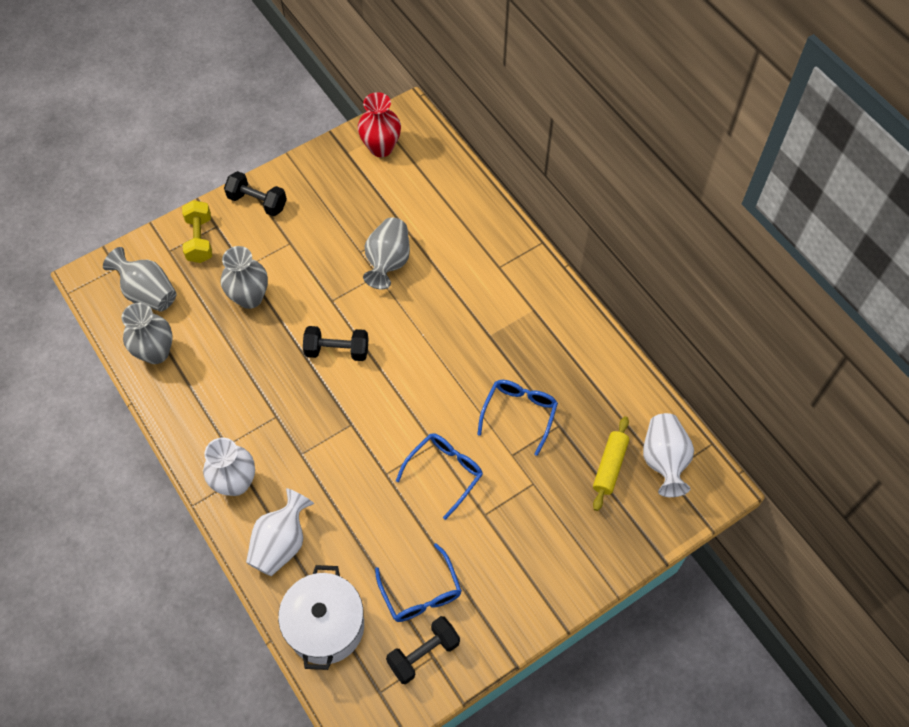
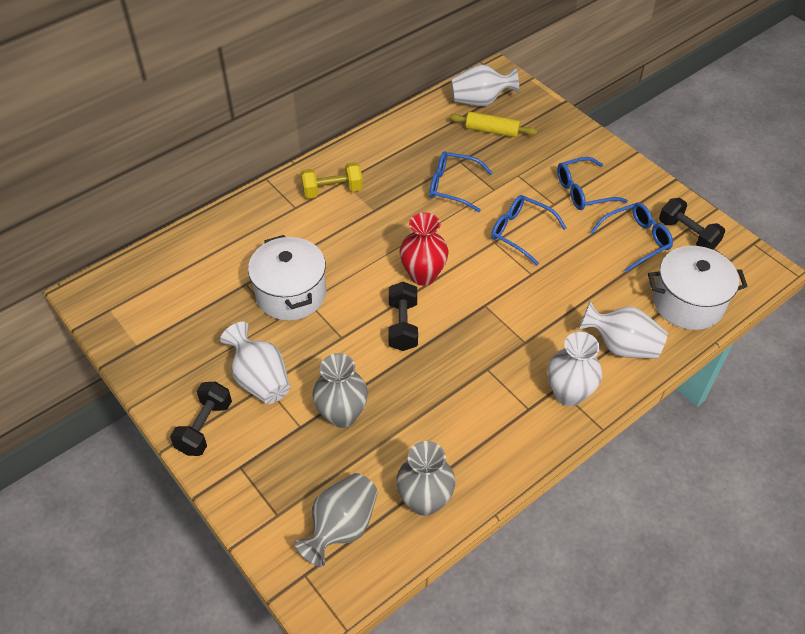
camera: 95 degrees left, 10 degrees down
yellow dumbbell [182,200,212,263] -> yellow dumbbell moved to [301,162,363,198]
red vase [358,92,401,157] -> red vase moved to [399,212,449,286]
grey vase [363,217,410,290] -> white pot [248,235,326,321]
none -> white vase [220,322,290,404]
none -> blue glasses [557,157,628,210]

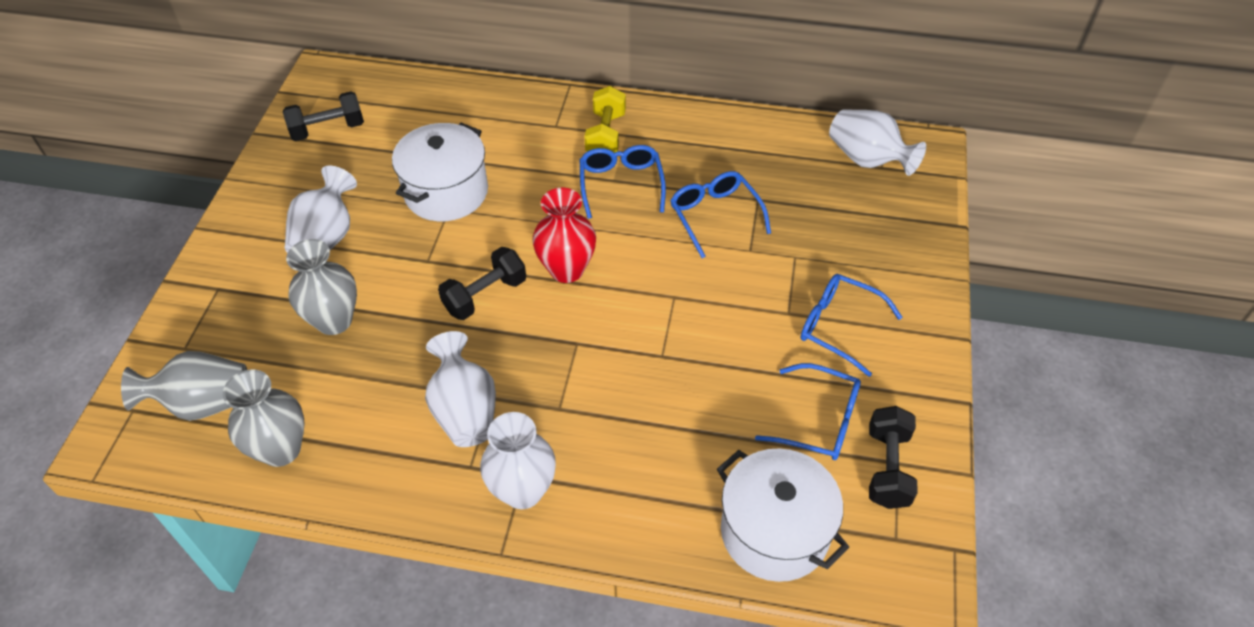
camera: 50 degrees right, 0 degrees up
black dumbbell [170,382,232,456] -> black dumbbell moved to [283,91,364,141]
yellow dumbbell [301,162,363,198] -> yellow dumbbell turned 60 degrees clockwise [585,86,626,153]
yellow rolling pin [449,112,537,137] -> none
blue glasses [491,195,566,265] -> blue glasses moved to [580,145,666,219]
white vase [579,301,668,359] -> white vase moved to [425,331,496,447]

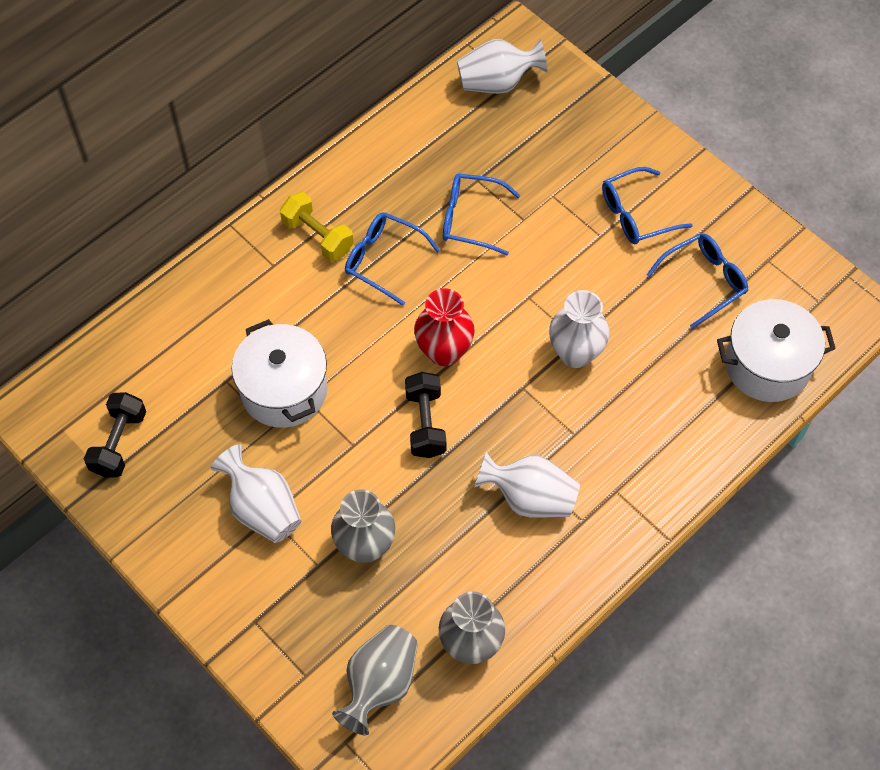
camera: 55 degrees left, 10 degrees up
white vase [480,412,556,509] -> white vase moved to [549,290,610,368]
black dumbbell [869,406,918,509] -> none

